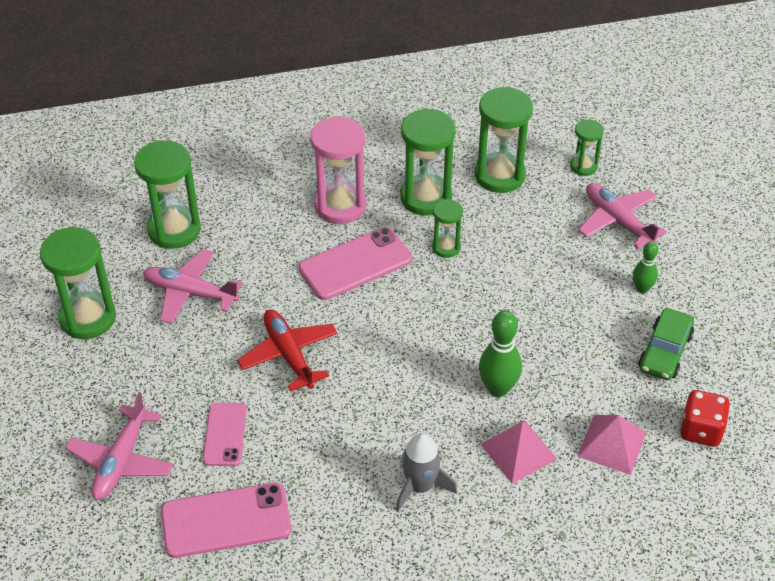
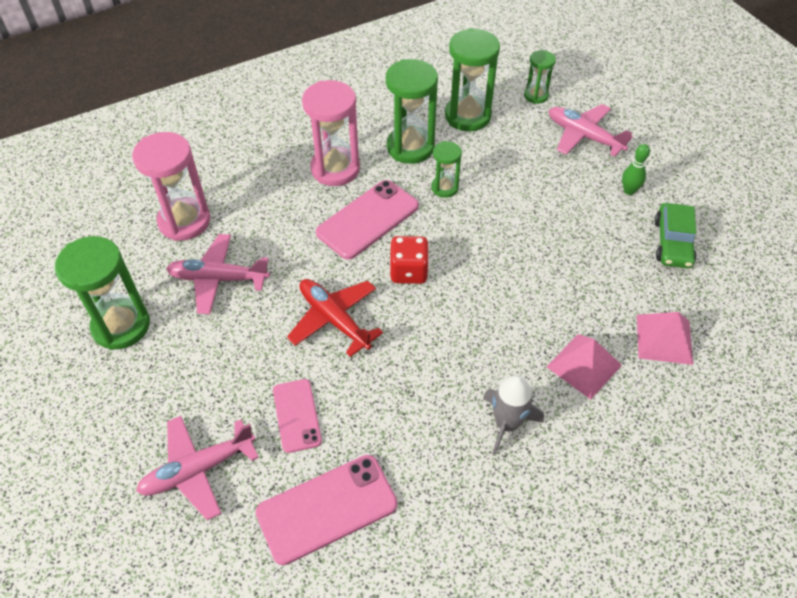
camera: 15 degrees left, 5 degrees up
pink plane [65,392,173,500] -> pink plane turned 60 degrees clockwise [136,416,259,520]
green hourglass [134,140,201,249] -> pink hourglass [132,132,210,241]
green bowling pin [479,311,522,397] -> none
red dice [680,390,730,447] -> red dice moved to [389,236,429,284]

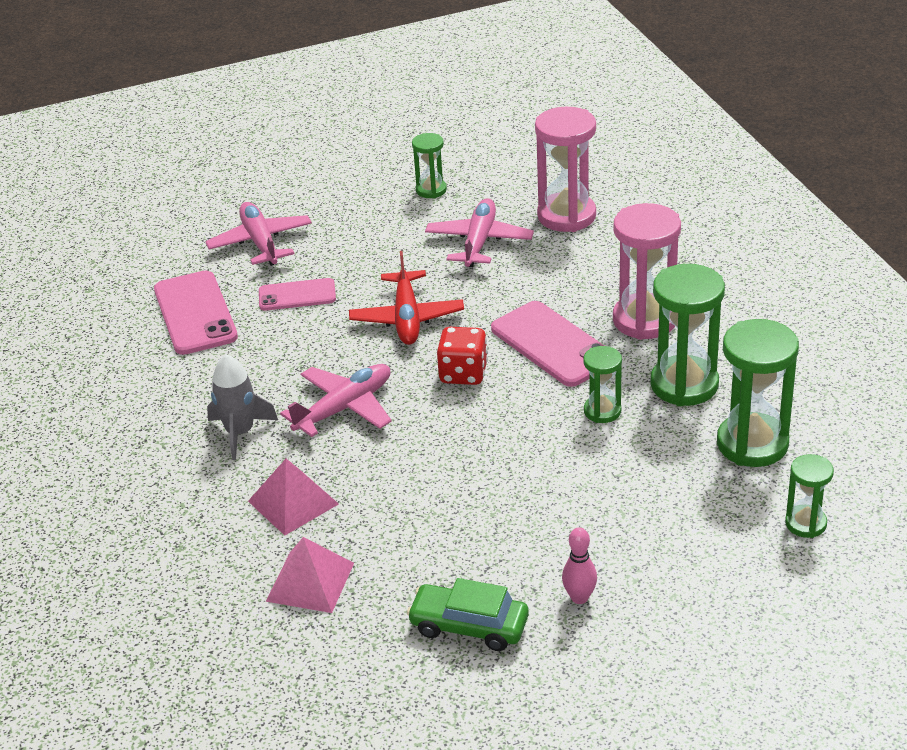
camera: 100 degrees right, 15 degrees down
green hourglass [55,236,150,350] -> green hourglass [412,133,447,198], size x0.54
red plane [287,279,383,357] -> red plane turned 120 degrees clockwise [349,251,464,345]
pink plane [549,104,633,156] -> pink plane moved to [280,364,392,437]
green bowling pin [622,144,650,195] -> pink bowling pin [562,527,597,604]

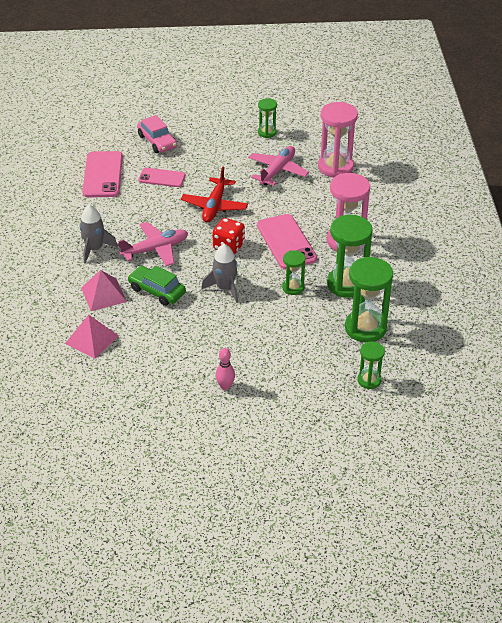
camera: 15 degrees right, 5 degrees up
pink plane [205,202,312,266] -> pink car [137,115,177,153]
green car [407,578,529,651] -> green car moved to [127,266,186,306]
none -> grey rocket [201,244,238,303]

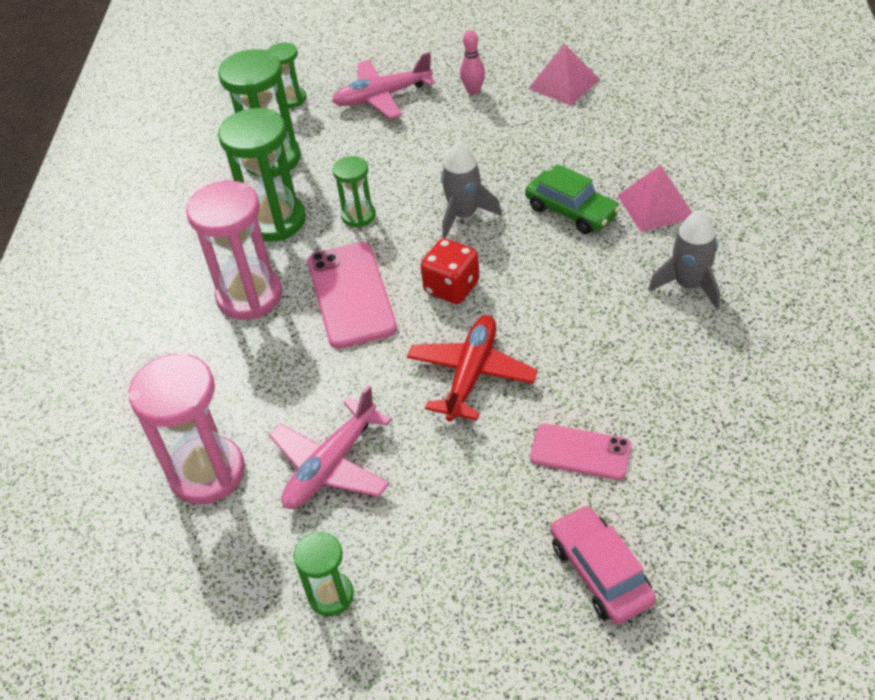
camera: 170 degrees left, 5 degrees up
pink pyramid [65,315,119,359] -> pink pyramid moved to [528,44,599,105]
pink phone [82,151,123,197] -> none
pink plane [117,222,188,266] -> pink plane moved to [332,52,435,119]

